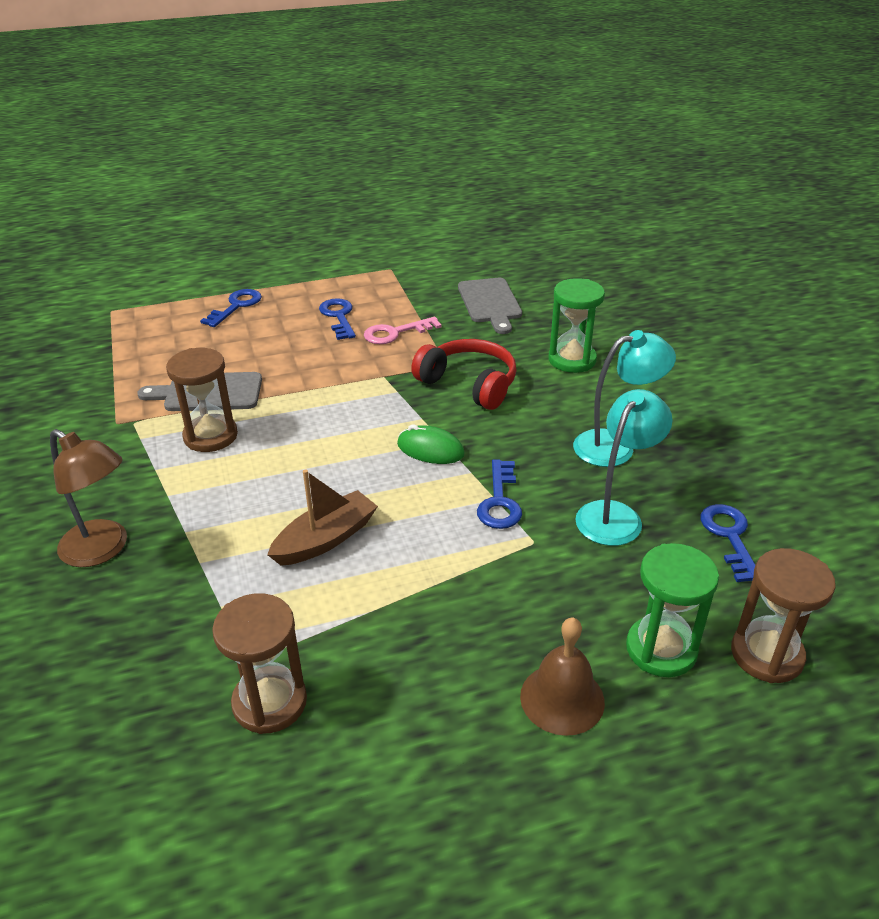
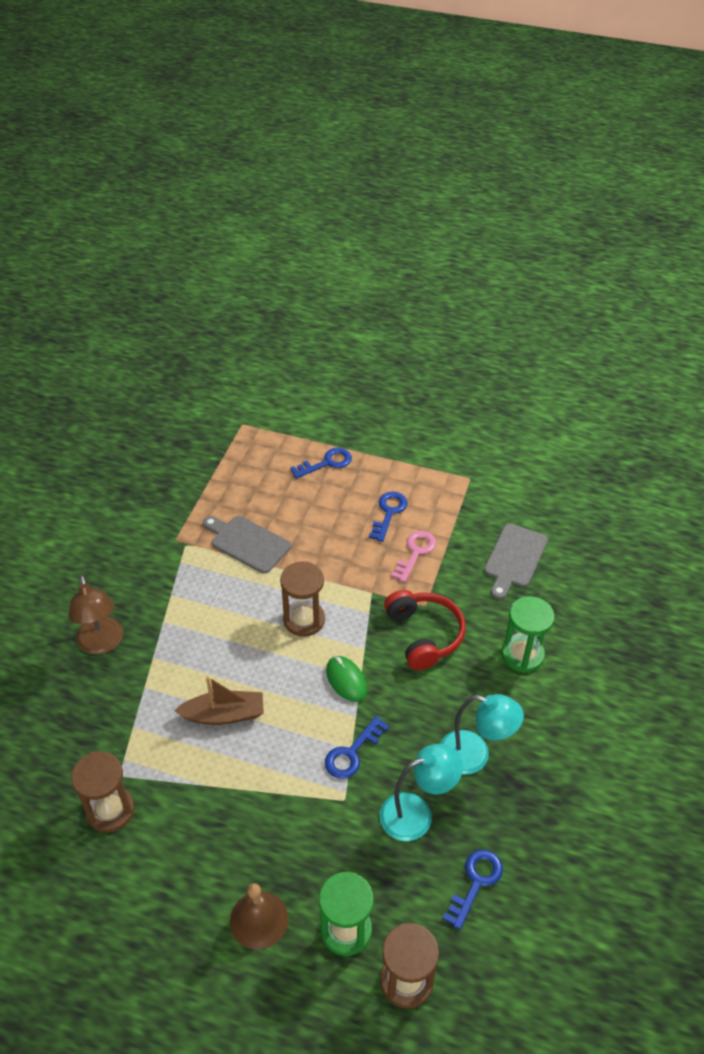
camera: 35 degrees right, 10 degrees up
brown hourglass [166,348,238,452] -> brown hourglass moved to [280,561,325,637]
pink key [364,317,442,344] -> pink key turned 105 degrees clockwise [391,531,436,582]

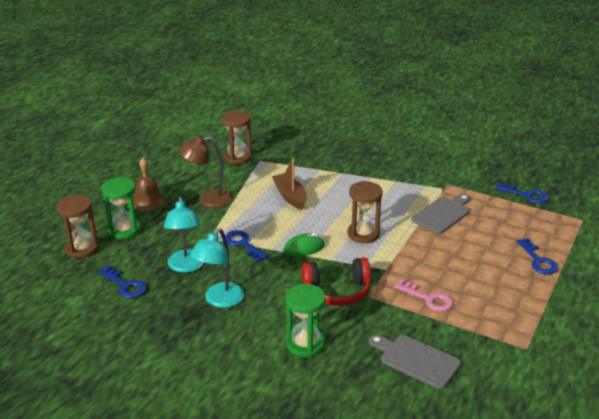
camera: 100 degrees right, 15 degrees down
brown lamp [68,575,123,654] -> brown lamp moved to [179,136,232,208]
brown boat [174,676,264,725] -> brown boat turned 150 degrees clockwise [272,158,307,210]
blue key [369,492,408,542] -> blue key moved to [495,182,548,203]

